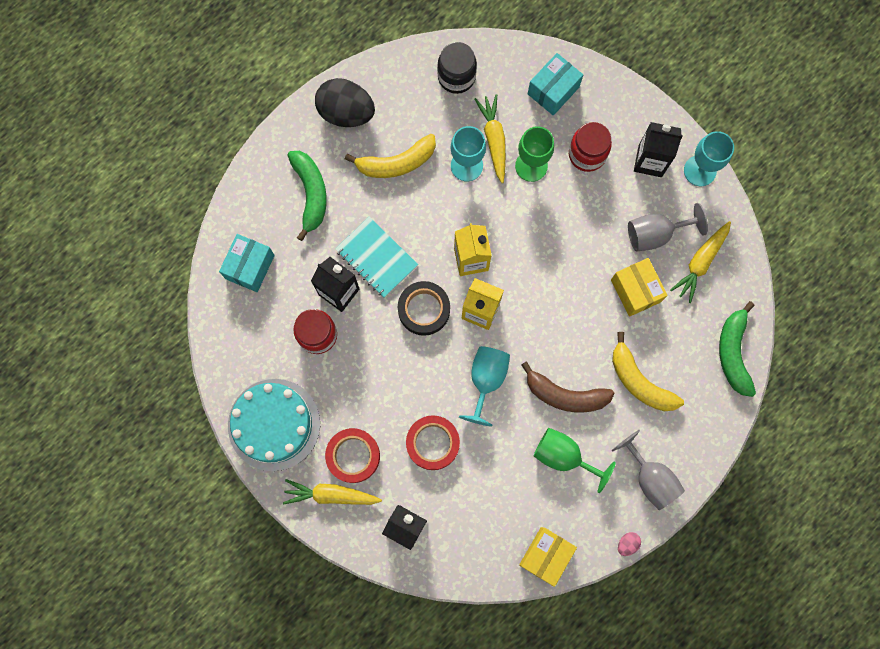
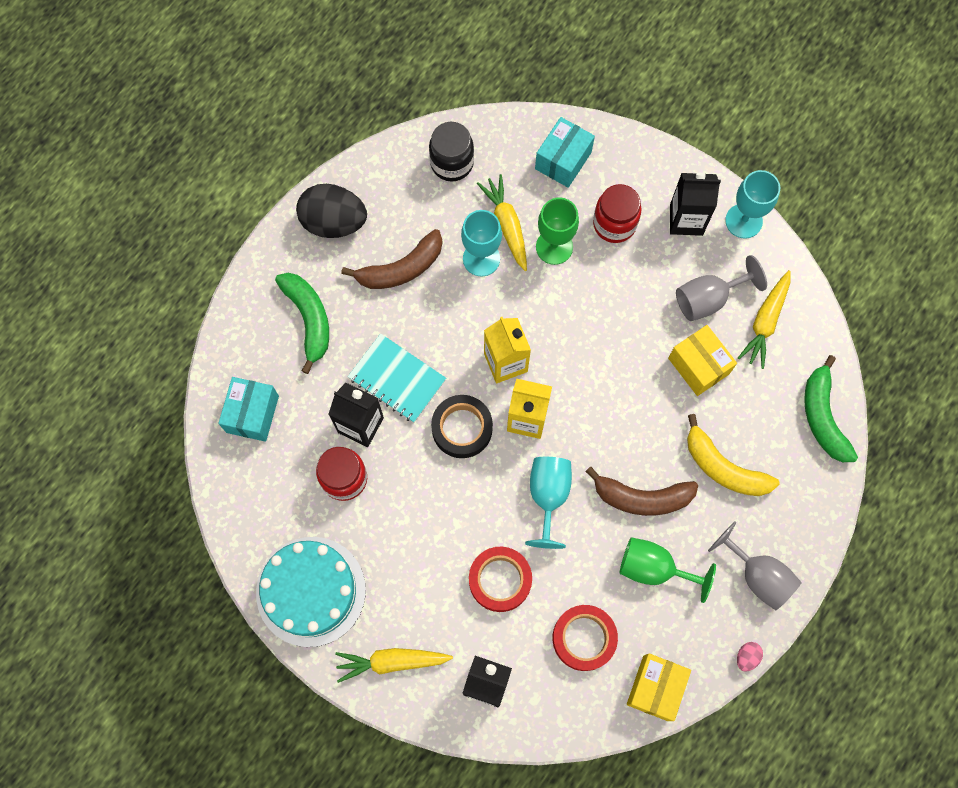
camera: 10 degrees left, 5 degrees down
red tape [325,428,380,483] -> red tape moved to [553,605,618,671]
yellow banana [345,134,436,178] -> brown banana [341,229,442,289]

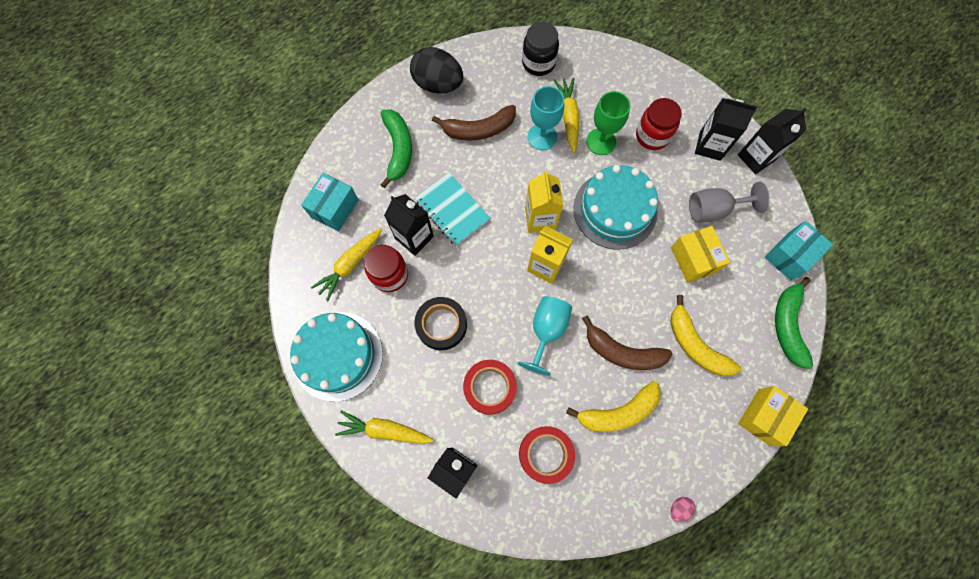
camera: 15 degrees right, 0 degrees up
black tape [431,395,493,458] -> black tape moved to [415,297,467,350]
turquoise box [535,117,595,188] -> turquoise box moved to [765,221,833,280]
green goblet [619,537,716,603] -> yellow banana [566,381,661,432]
yellow box [627,653,691,721] -> yellow box moved to [738,386,808,446]
grey goblet [708,521,802,610] -> none
turquoise goblet [725,170,780,239] -> black carton [738,108,807,174]
yellow carrot [738,270,790,369] -> yellow carrot moved to [311,228,382,301]
none -> turquoise cake [573,165,658,249]

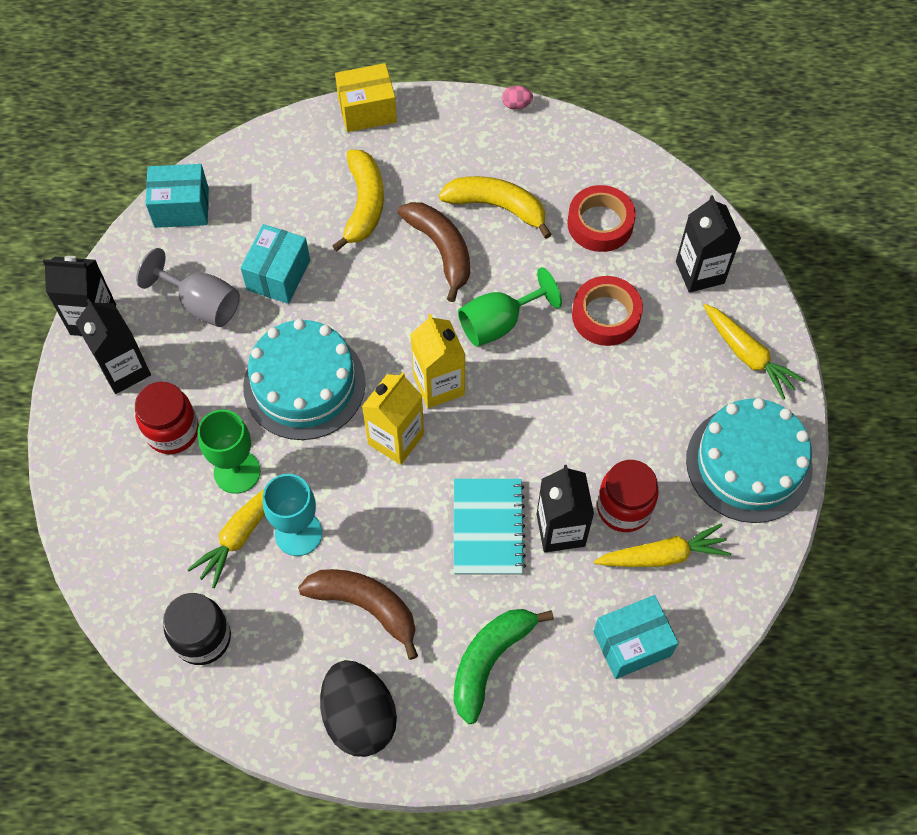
camera: 140 degrees left, 10 degrees down
black tape [415,297,467,350] -> none
turquoise goblet [518,296,572,376] -> green goblet [458,267,562,347]
yellow box [671,226,730,283] -> turquoise box [240,224,310,304]
green banana [775,277,813,369] -> none

